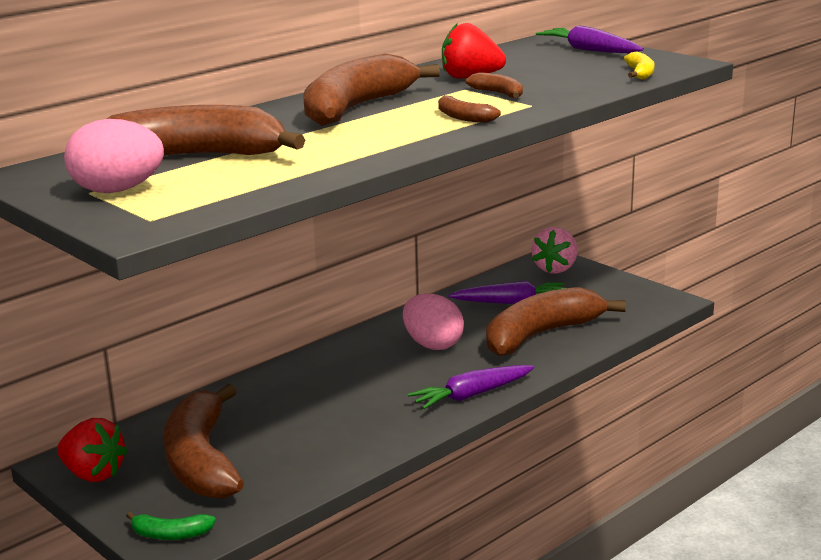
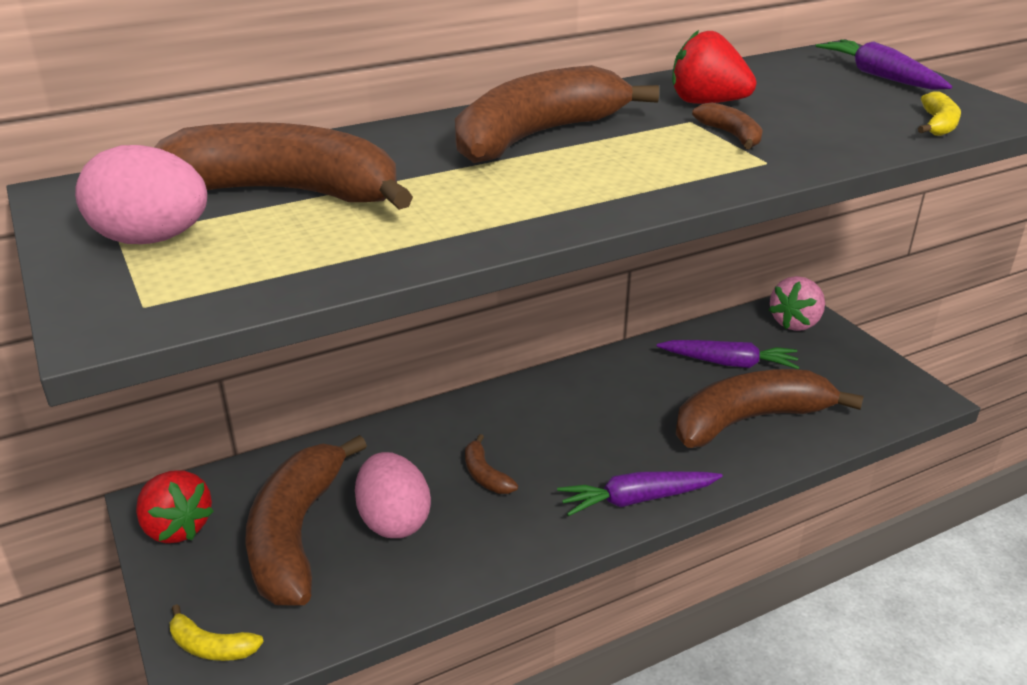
camera: 15 degrees right, 10 degrees up
green banana [126,512,216,540] -> yellow banana [170,604,264,661]
pink egg [403,293,464,350] -> pink egg moved to [355,452,431,538]
brown banana [438,95,501,123] -> brown banana moved to [465,434,518,494]

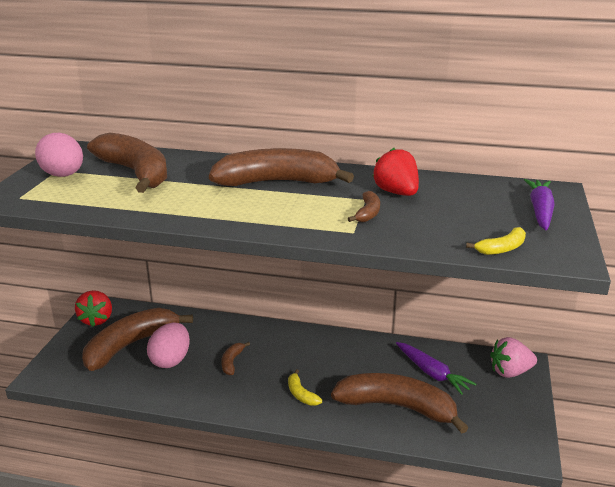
camera: 40 degrees right, 5 degrees down
yellow banana [170,604,264,661] -> yellow banana moved to [288,369,322,406]
purple carrot [557,471,723,516] -> none

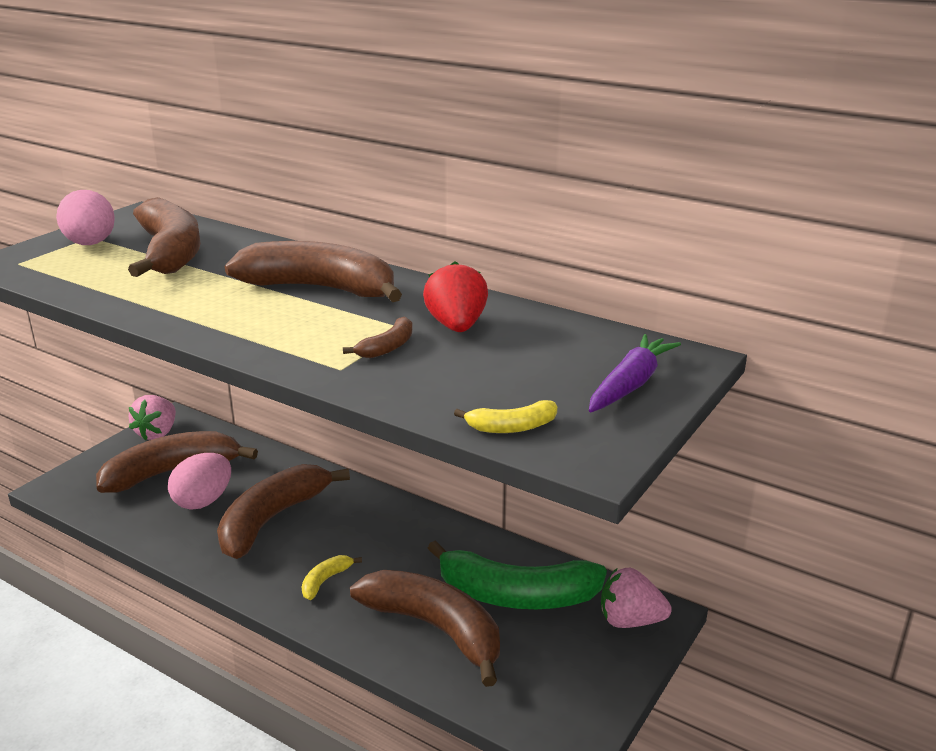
camera: 20 degrees right, 0 degrees up
red strawberry [75,290,112,327] -> pink strawberry [129,395,176,441]
brown banana [221,342,250,375] -> brown banana [217,464,350,559], size x2.37
yellow banana [288,369,322,406] -> yellow banana turned 45 degrees clockwise [302,555,362,600]
purple carrot [396,342,476,395] -> green banana [427,541,607,609]

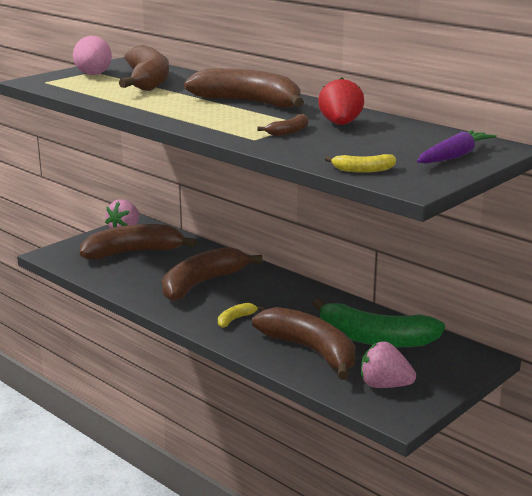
camera: 10 degrees right, 5 degrees down
pink egg [168,453,231,509] -> none
pink strawberry [601,568,672,628] -> pink strawberry moved to [361,341,416,388]

